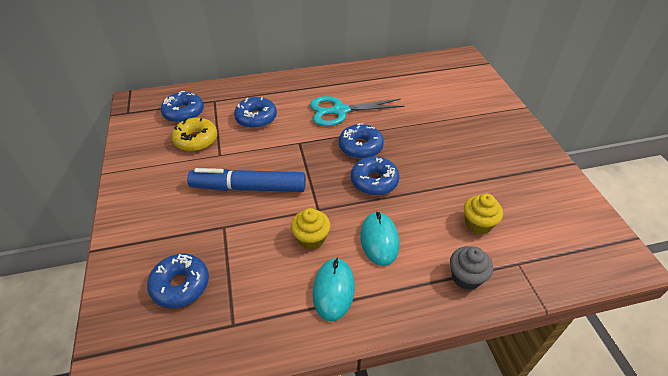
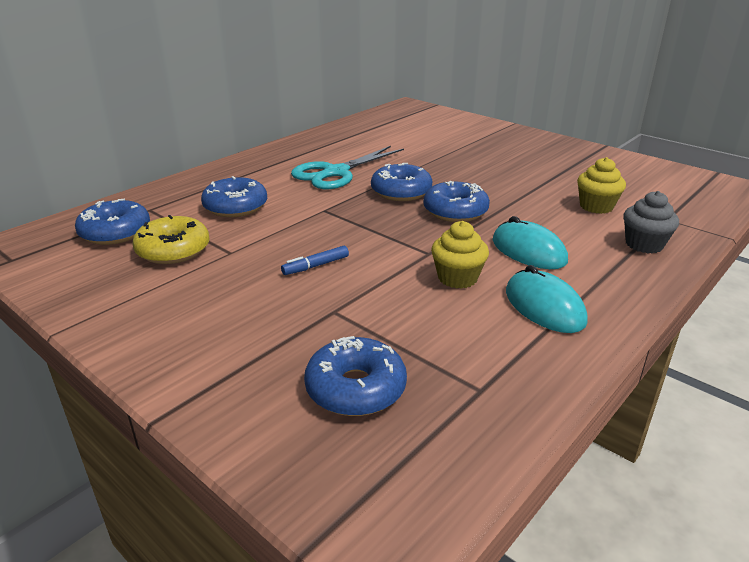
camera: 35 degrees left, 15 degrees down
blue marker [187,168,306,192] -> blue marker [281,246,349,275], size x0.40

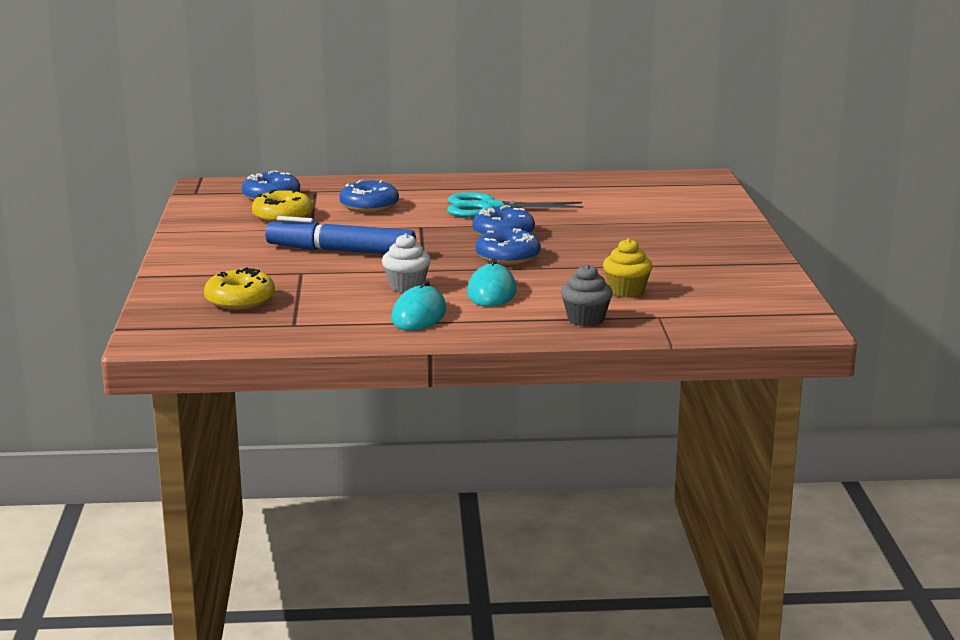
camera: 45 degrees right, 10 degrees down
blue marker [281,246,349,275] -> blue marker [265,216,416,254], size x2.50
blue donut [304,336,407,416] -> yellow donut [204,267,275,310]
yellow cupcake [431,221,489,289] -> white cupcake [382,234,431,292]

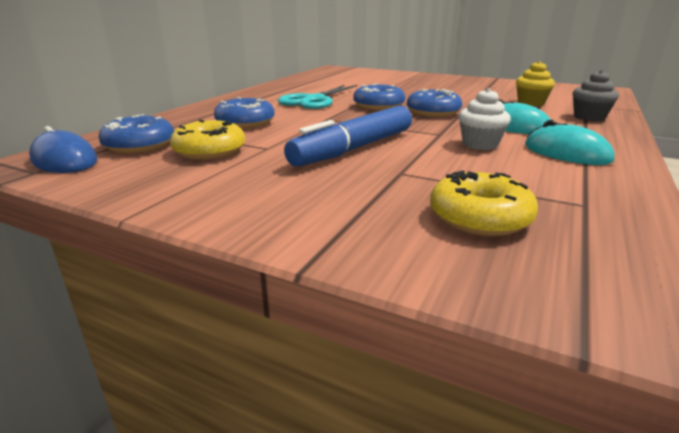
camera: 60 degrees left, 5 degrees up
none -> blue mouse [29,126,97,173]

